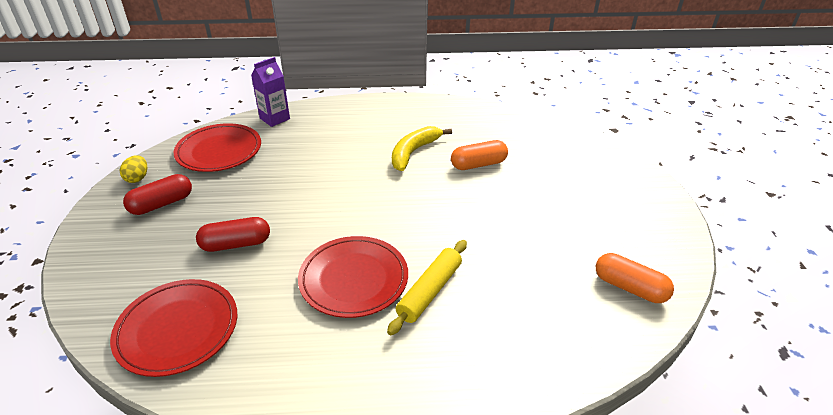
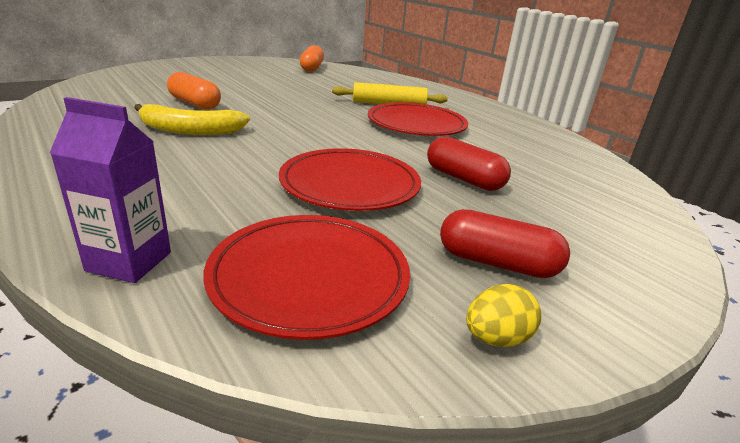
camera: 125 degrees left, 10 degrees down
red plate [110,279,237,377] -> red plate moved to [279,148,421,211]

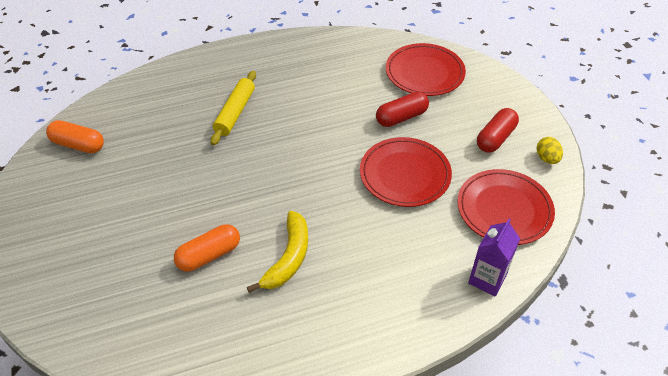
camera: 70 degrees left, 20 degrees up
red plate [368,102,468,136] -> red plate moved to [386,43,466,96]

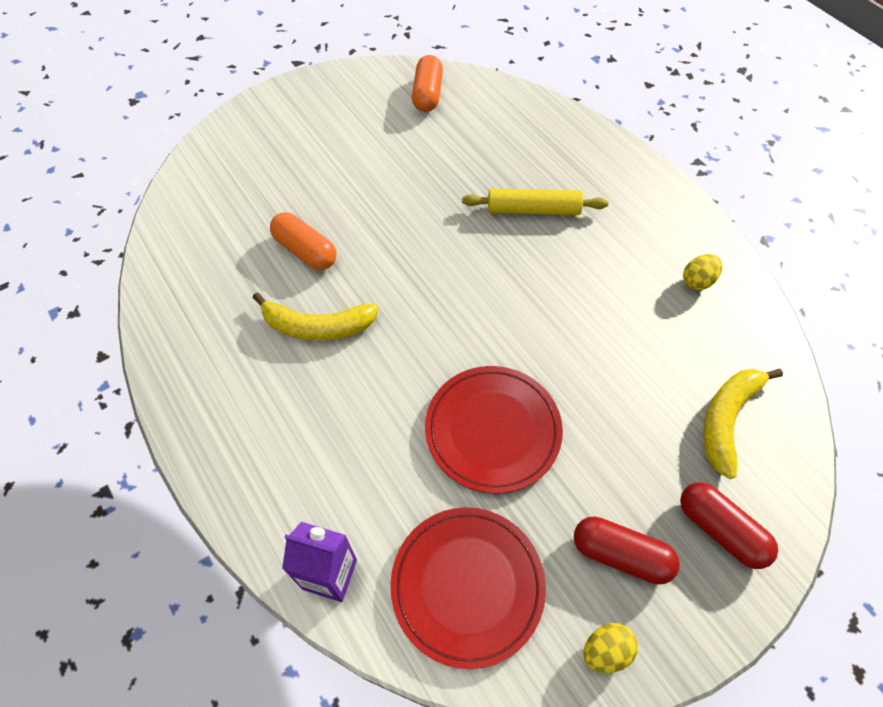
camera: 75 degrees right, 10 degrees up
red capsule [376,92,429,127] -> red capsule moved to [680,482,778,569]
red plate [386,43,466,96] -> yellow banana [703,369,783,479]
none -> yellow egg [683,254,722,290]

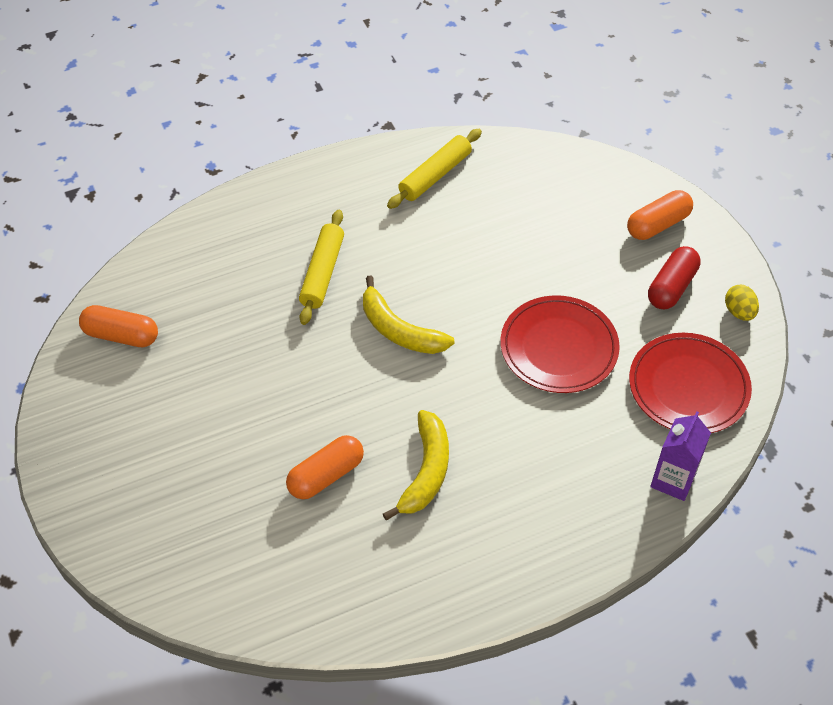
camera: 80 degrees left, 5 degrees down
red capsule [680,482,778,569] -> orange capsule [627,190,693,240]
yellow egg [683,254,722,290] -> yellow rolling pin [387,129,482,209]
yellow banana [703,369,783,479] -> yellow banana moved to [363,276,454,354]

